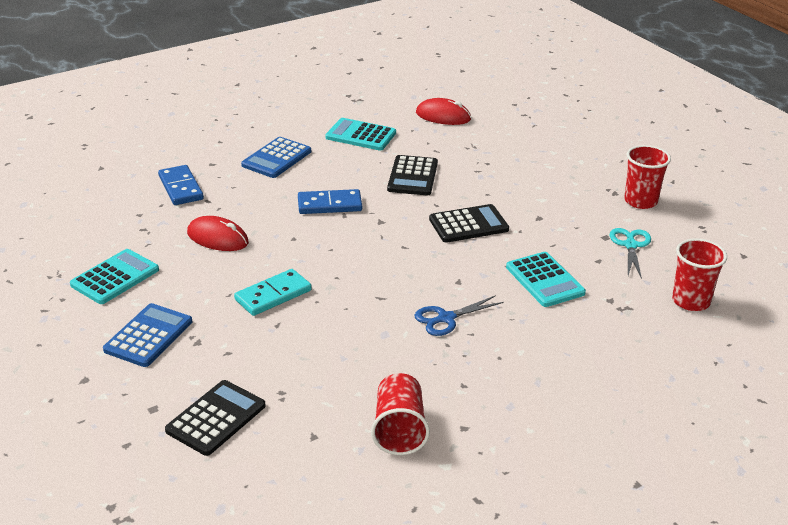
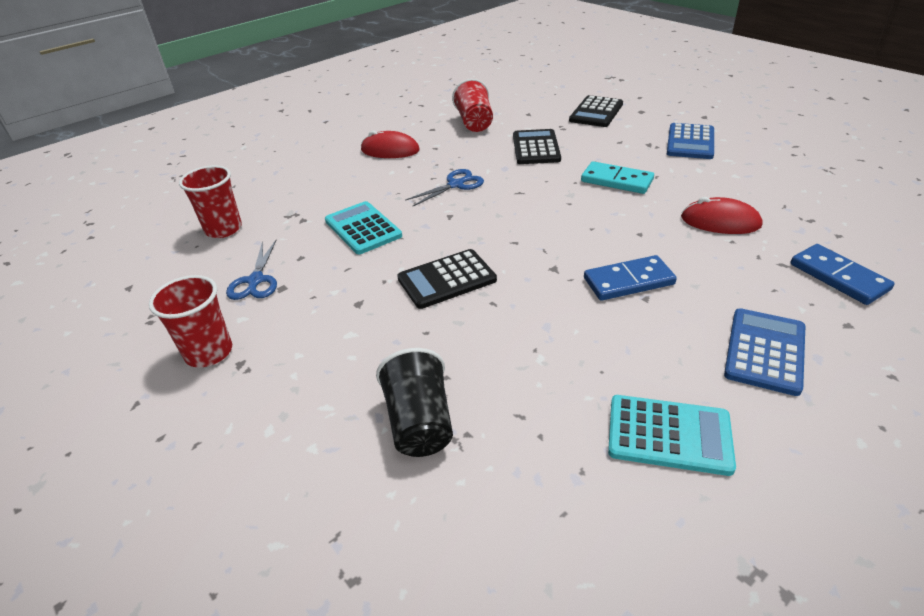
camera: 175 degrees right, 5 degrees up
turquoise calculator [70,249,159,304] -> none
turquoise domino [234,269,312,316] -> turquoise domino turned 75 degrees clockwise [581,161,654,194]
black calculator [387,155,438,196] -> black calculator moved to [513,129,561,164]
red mouse [416,98,471,125] -> red mouse moved to [361,131,419,158]
turquoise scissors [610,228,651,279] -> blue scissors [226,240,277,300]
none -> black cup [376,348,453,457]

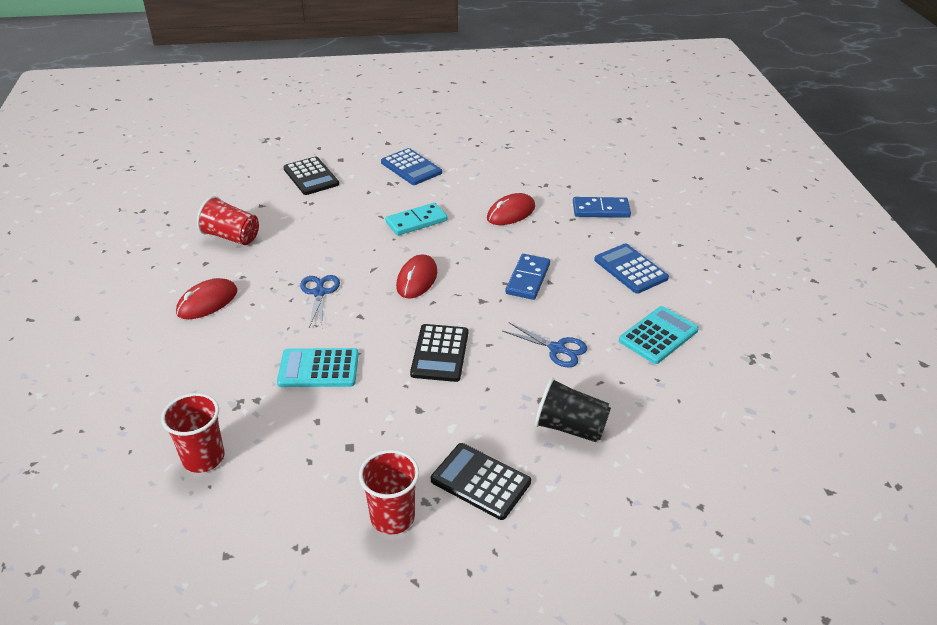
camera: 60 degrees left, 0 degrees up
blue scissors [226,240,277,300] -> blue scissors moved to [503,323,587,368]
black calculator [513,129,561,164] -> black calculator moved to [431,443,531,520]
none -> red mouse [396,254,437,299]

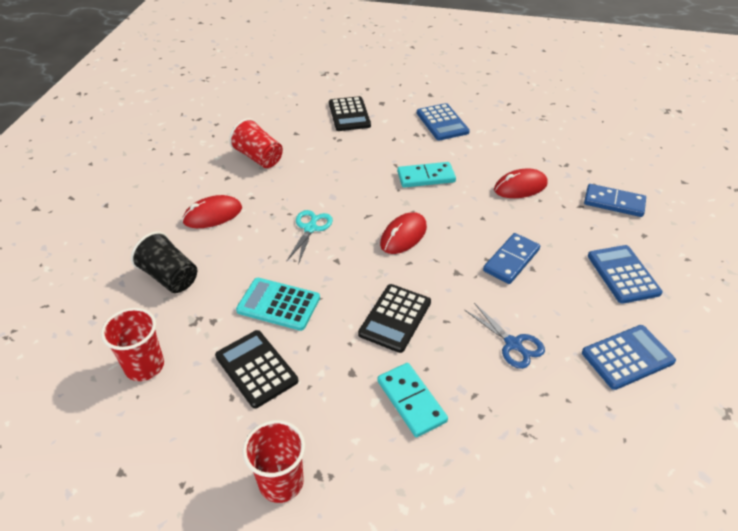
camera: 20 degrees right, 5 degrees up
blue scissors [300,275,340,329] -> turquoise scissors [286,210,333,265]
black calculator [431,443,531,520] -> black calculator moved to [215,330,298,409]
black cup [535,378,611,442] -> black cup moved to [131,231,197,293]
turquoise calculator [619,306,699,364] -> blue calculator [582,325,676,390]
none -> turquoise domino [377,363,448,437]

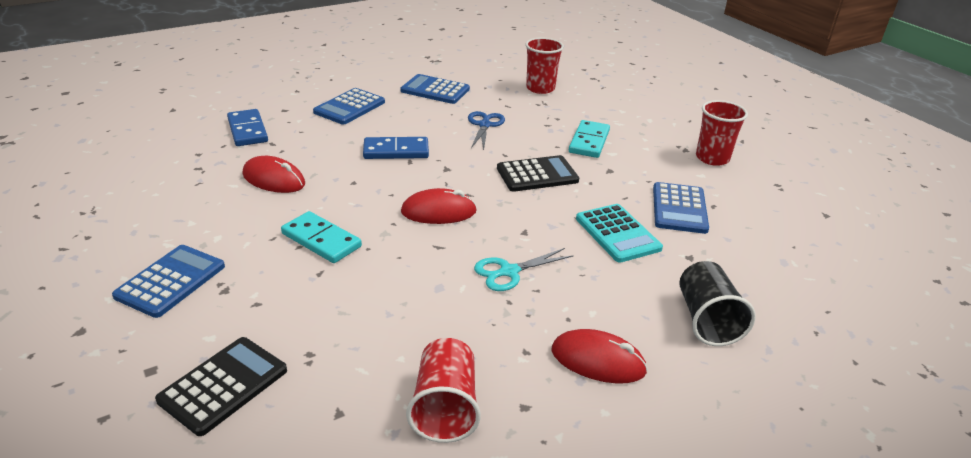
camera: 135 degrees left, 10 degrees down
red cup [101,308,164,381] -> red cup moved to [525,37,564,94]
black calculator [215,330,298,409] -> blue calculator [653,182,709,234]

